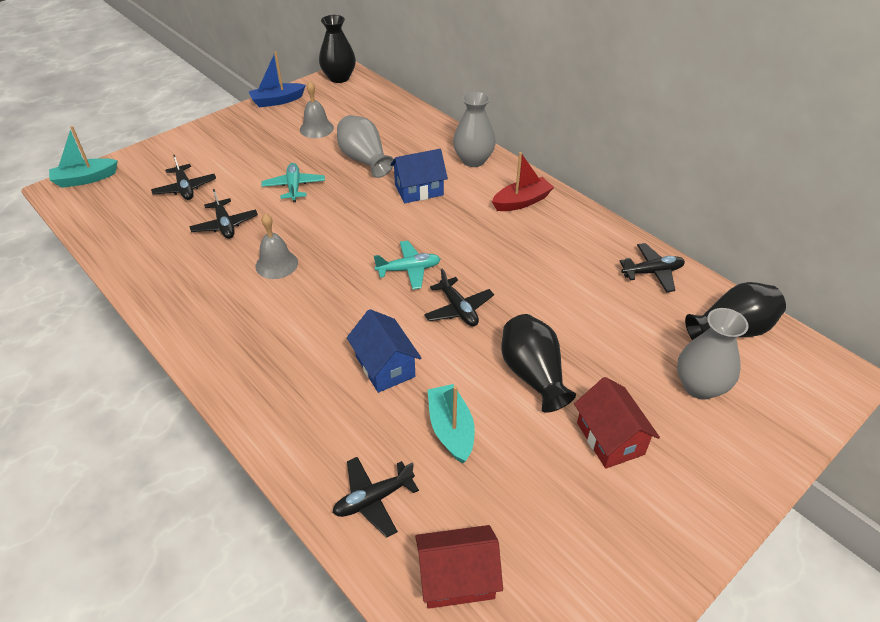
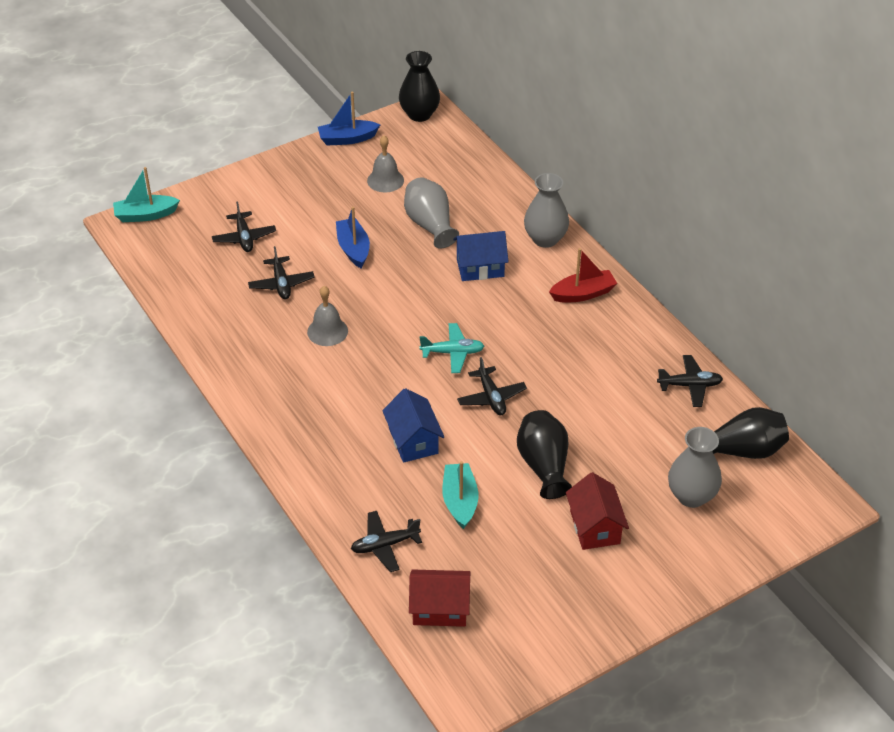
camera: 10 degrees right, 0 degrees up
turquoise plane [261,163,325,202] -> blue boat [336,207,370,268]

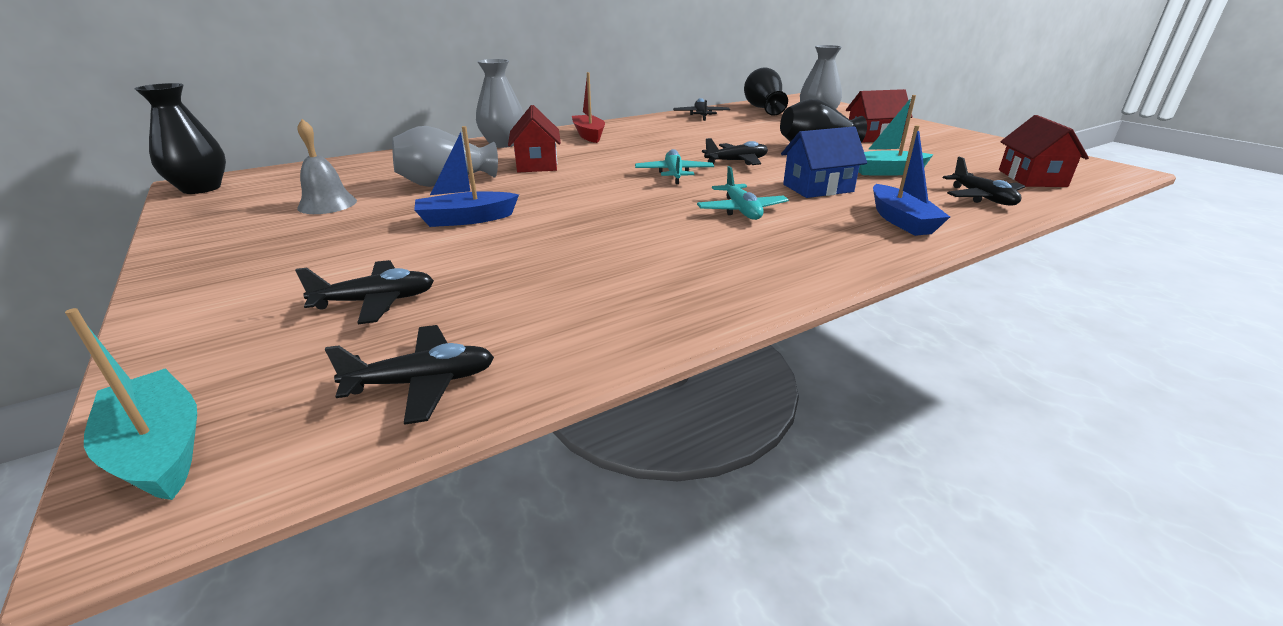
camera: 90 degrees left, 15 degrees down
turquoise boat [113,167,180,222] -> turquoise boat turned 150 degrees clockwise [65,308,197,500]
black plane [248,246,315,299] -> black plane moved to [325,325,494,425]
grey bell [307,286,348,346] -> none
blue boat [318,91,380,146] -> blue boat moved to [873,125,950,236]
blue house [453,231,509,281] -> red house [508,105,561,172]
none -> turquoise plane [697,166,789,220]

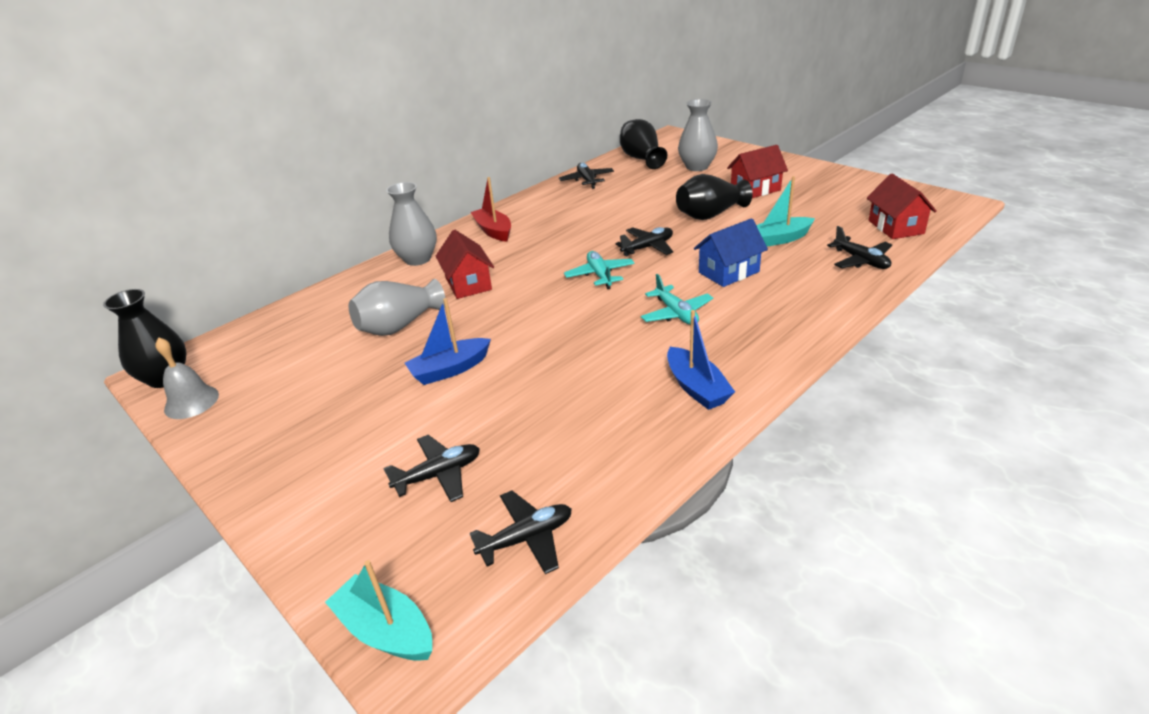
camera: 10 degrees left, 5 degrees up
grey bell [297,119,357,214] -> grey bell moved to [155,337,219,419]
blue boat [873,125,950,236] -> blue boat moved to [667,310,735,410]

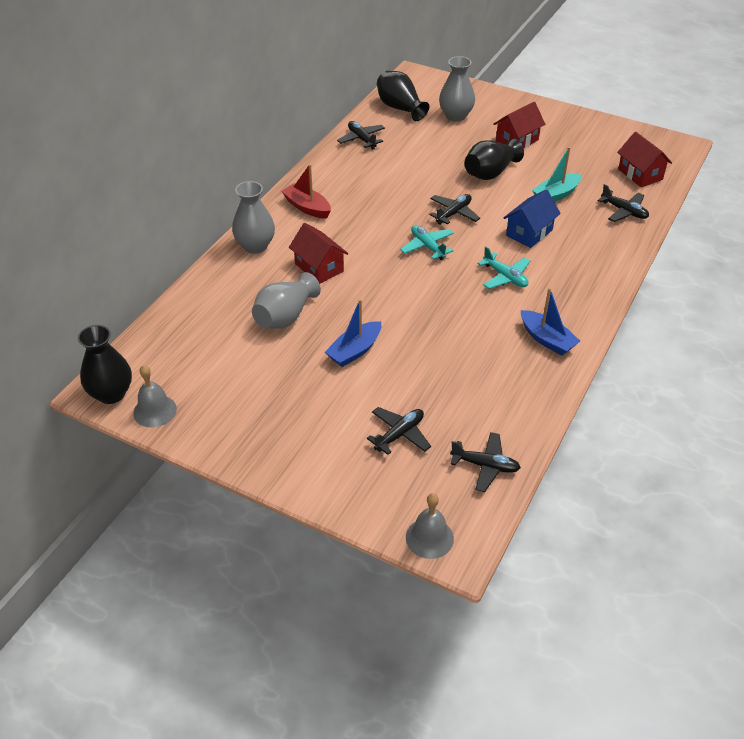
camera: 20 degrees left, 10 degrees up
turquoise boat [325,560,432,661] -> grey bell [406,493,454,559]
black plane [470,490,572,574] -> black plane turned 60 degrees clockwise [450,432,521,492]

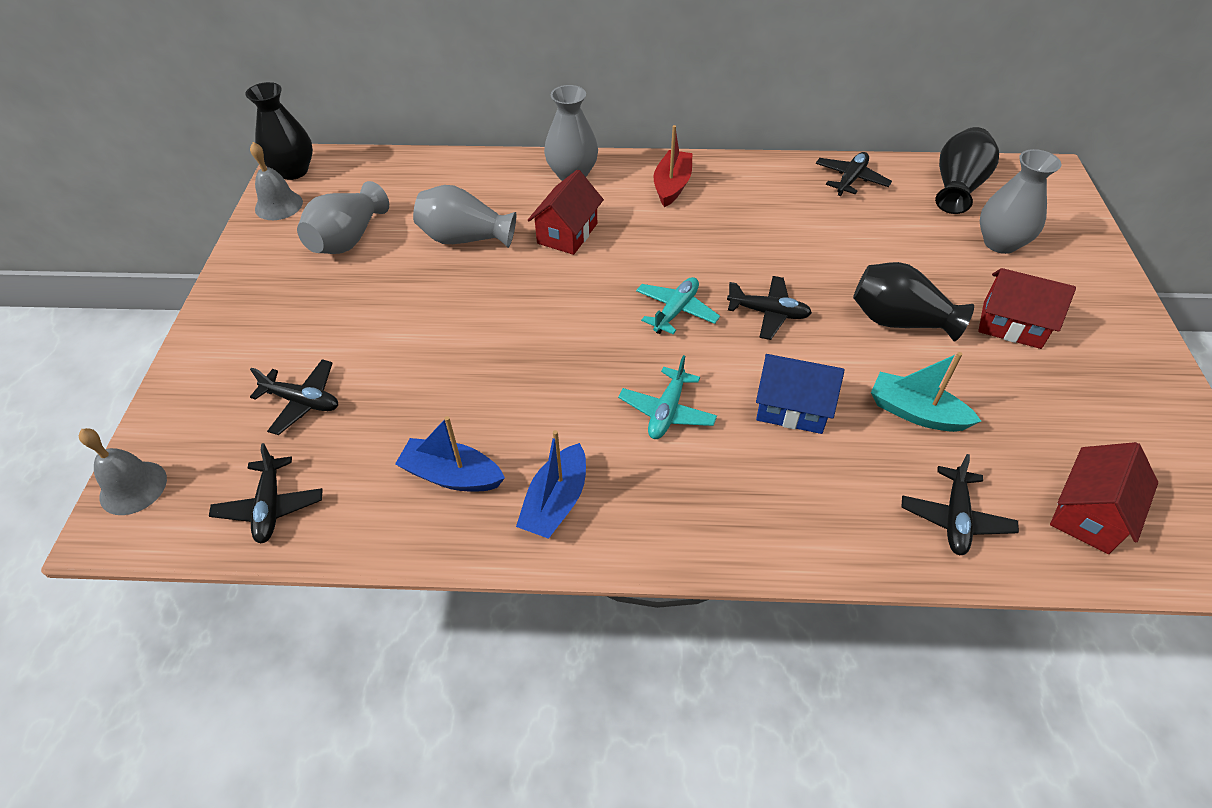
camera: 65 degrees right, 5 degrees up
blue boat [325,299,381,367] -> blue boat moved to [395,416,505,491]
none -> grey vase [297,181,389,254]

